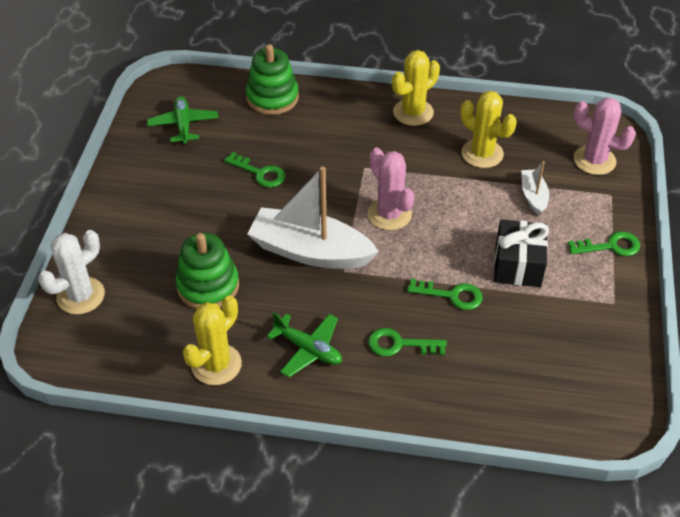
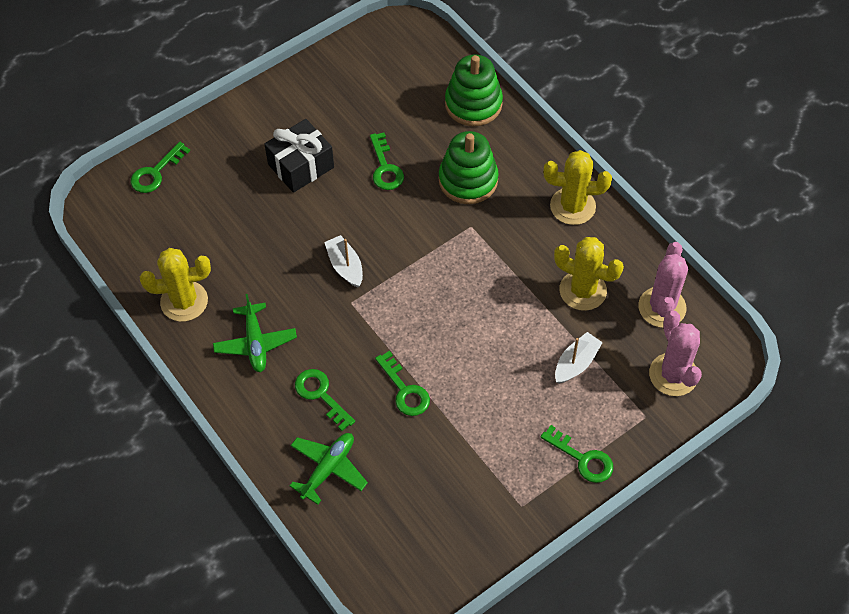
camera: 45 degrees right, 10 degrees up
white cactus [38,230,105,315] -> green key [131,142,190,193]
green plane [147,96,218,145] -> green plane moved to [290,433,368,505]
green stacking toy [176,233,239,309] -> green stacking toy moved to [439,131,499,204]
white boat [247,166,379,269] -> white boat [324,235,363,288], size x0.47
pink cactus [367,148,414,230] -> pink cactus moved to [638,242,688,328]
yellow cactus [461,91,517,168] -> yellow cactus turned 60 degrees counterclockwise [554,237,624,311]
black gift [494,219,549,287] -> black gift moved to [264,119,334,193]

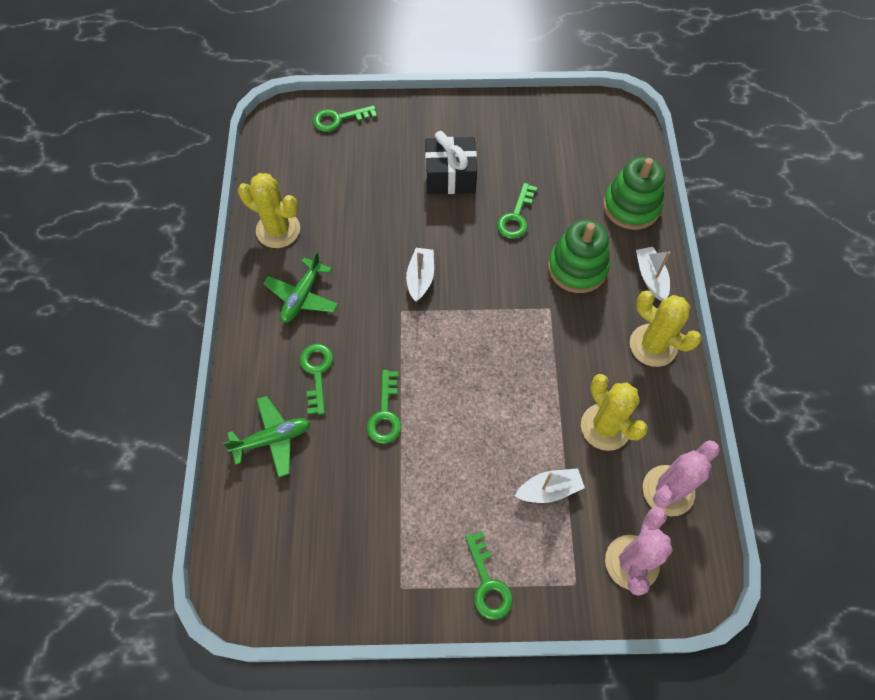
camera: 35 degrees right, 5 degrees up
none -> white boat [636,247,671,301]

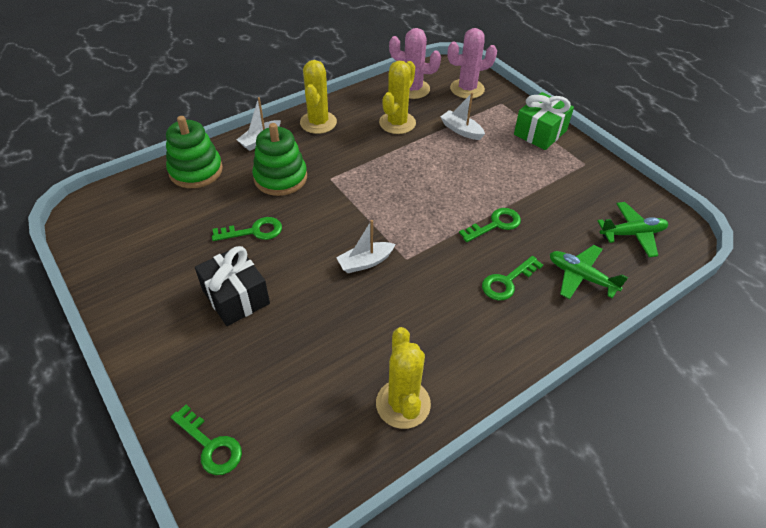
camera: 125 degrees left, 15 degrees down
green plane [263,251,339,323] -> green plane moved to [598,202,668,257]
green key [465,531,513,620] -> green gift [514,92,574,150]

